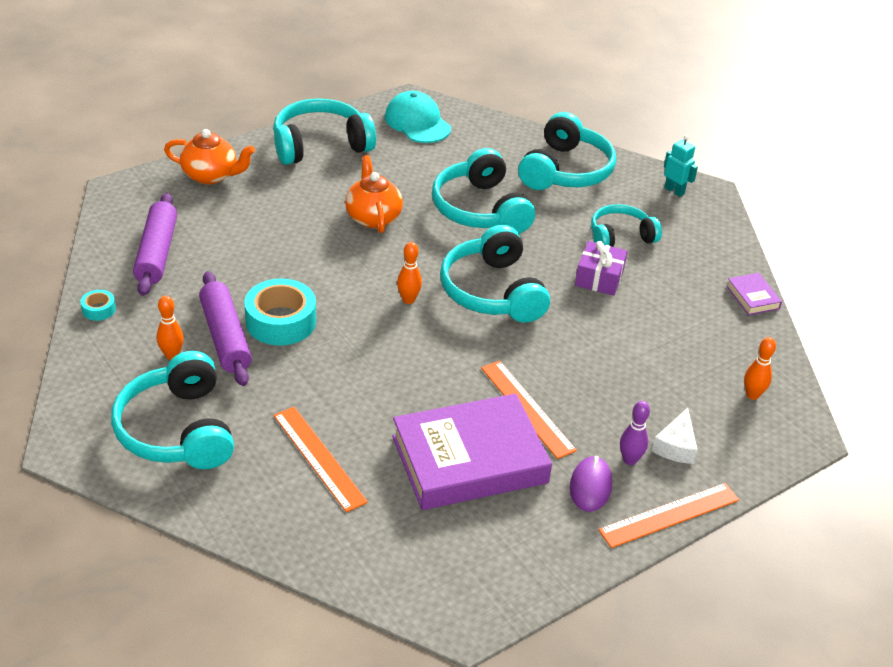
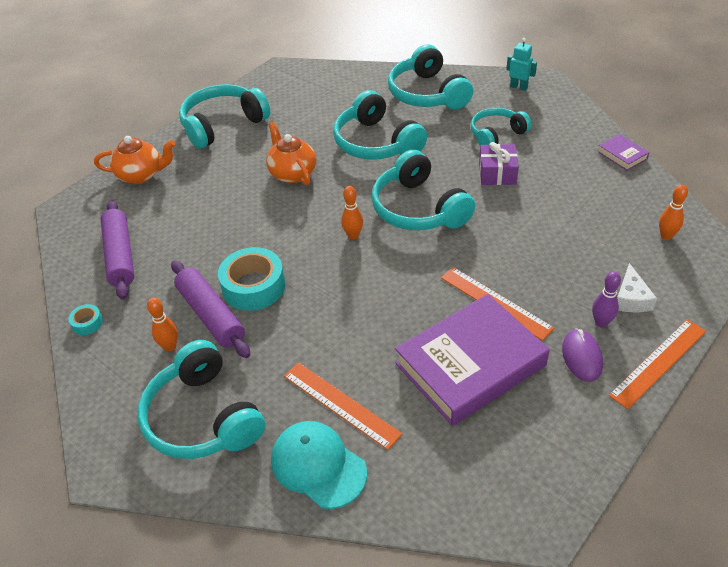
camera: 10 degrees left, 5 degrees up
turquoise cap [385,91,451,143] -> turquoise cap moved to [271,421,367,509]
turquoise headphones [518,112,616,190] -> turquoise headphones turned 150 degrees clockwise [388,44,473,110]

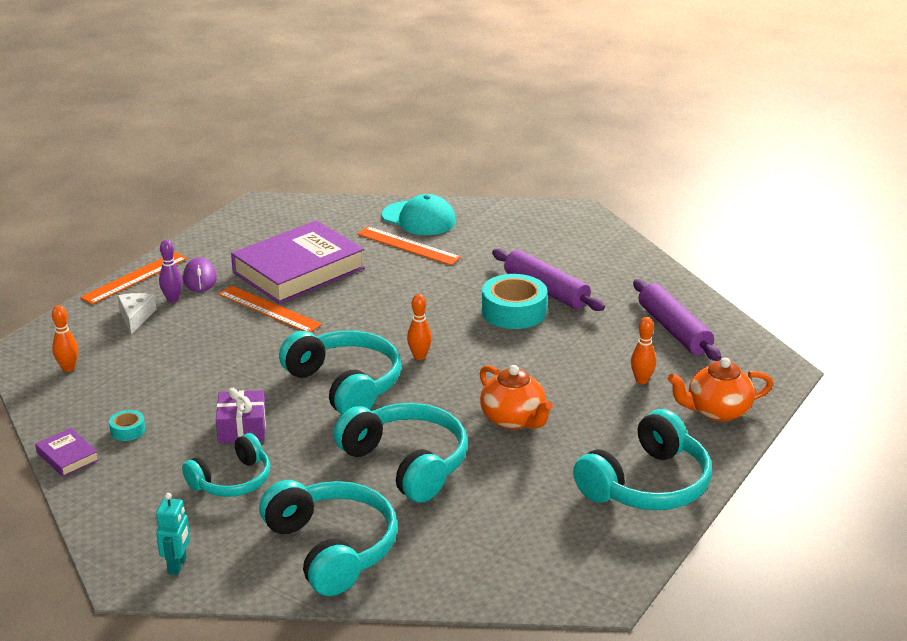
camera: 170 degrees right, 15 degrees down
turquoise tape [68,304,103,335] -> turquoise tape moved to [109,410,145,441]
turquoise headphones [138,340,265,459] -> none
orange bowling pin [147,298,178,352] -> orange bowling pin moved to [631,317,656,384]
turquoise robot [506,38,537,91] -> turquoise robot turned 105 degrees counterclockwise [156,493,190,575]

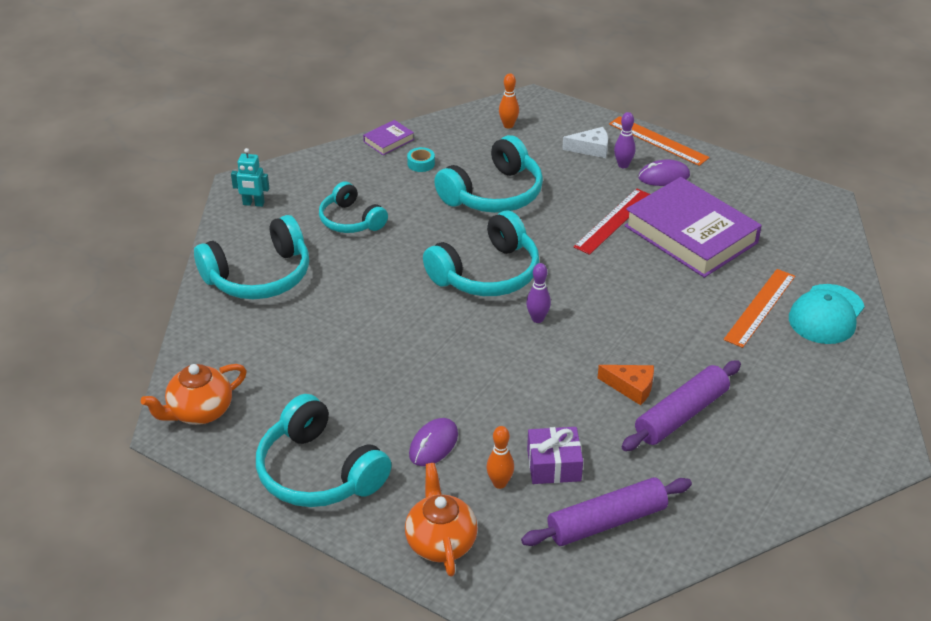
camera: 90 degrees right, 10 degrees up
purple gift [216,388,266,443] -> purple gift moved to [527,427,583,484]
orange ruler [218,286,322,332] -> red ruler [573,188,650,255]
turquoise headphones [333,403,468,503] -> turquoise headphones moved to [434,135,543,213]
orange bowling pin [407,294,432,360] -> purple bowling pin [526,263,551,323]
orange teapot [479,365,553,429] -> orange teapot moved to [141,364,247,425]
turquoise tape [482,274,547,329] -> orange cheese [598,365,654,405]
none -> purple mouse [409,418,458,466]

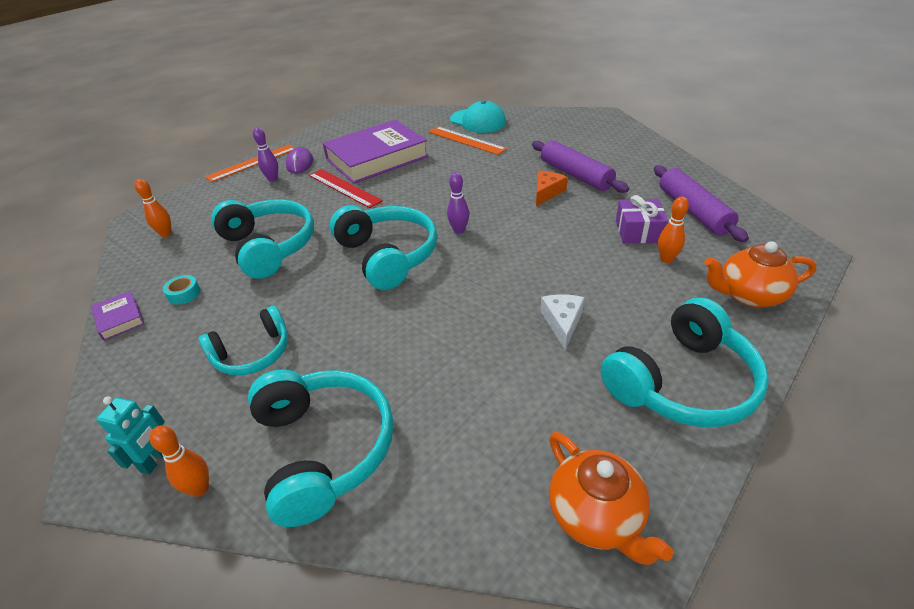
camera: 80 degrees left, 0 degrees up
purple mouse [409,418,458,466] -> none
white cheese [562,127,608,158] -> white cheese moved to [540,294,585,350]
none -> orange bowling pin [150,425,209,497]

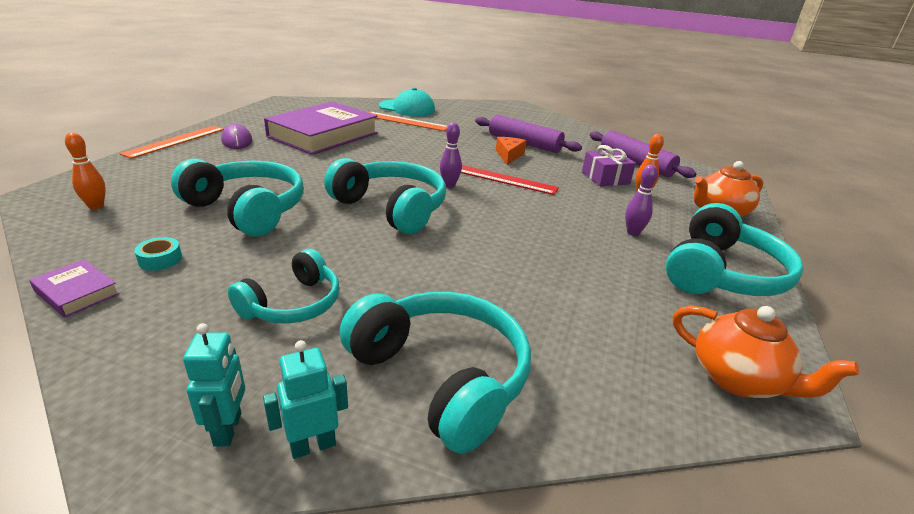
camera: 25 degrees left, 10 degrees down
orange bowling pin [150,425,209,497] -> turquoise robot [263,340,348,459]
purple bowling pin [253,127,278,182] -> purple bowling pin moved to [625,165,658,236]
red ruler [309,169,383,208] -> red ruler moved to [461,165,559,195]
white cheese [540,294,585,350] -> none

